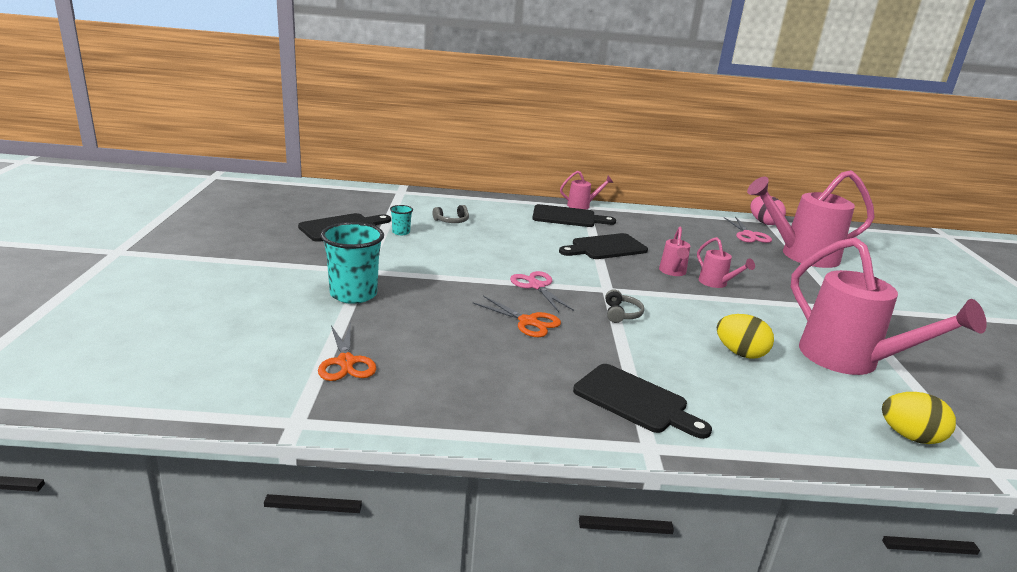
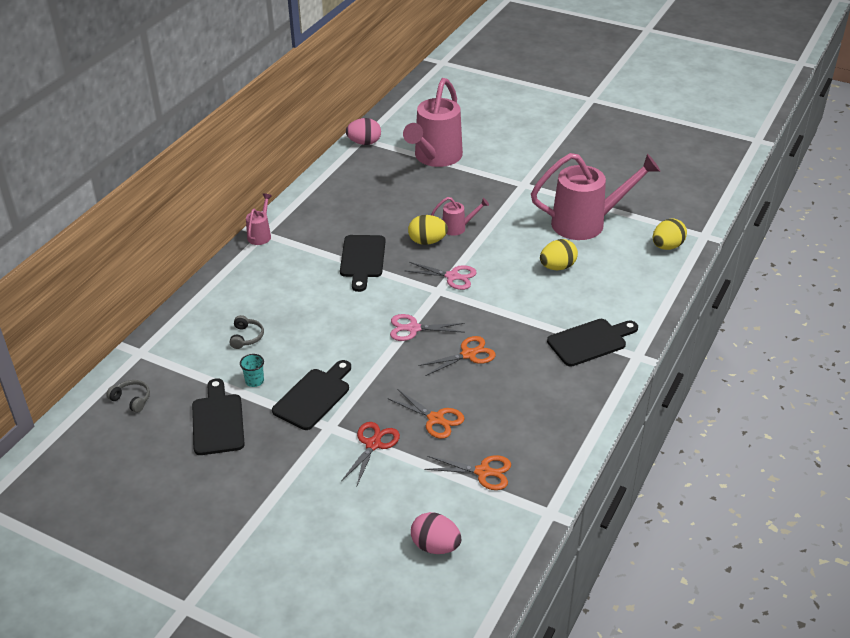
camera: 60 degrees left, 15 degrees up
turquoise cup [321,222,384,304] -> red scissors [341,422,400,487]
black cutting board [532,204,616,227] -> black cutting board moved to [272,360,351,430]
grey headphones [605,289,644,323] -> grey headphones moved to [106,380,150,413]
pink watering can [659,227,690,276] -> yellow egg [408,215,448,245]
pink scissors [724,217,772,243] -> pink scissors moved to [404,262,477,290]
none -> orange scissors [387,389,465,439]
none -> pink egg [411,512,461,554]

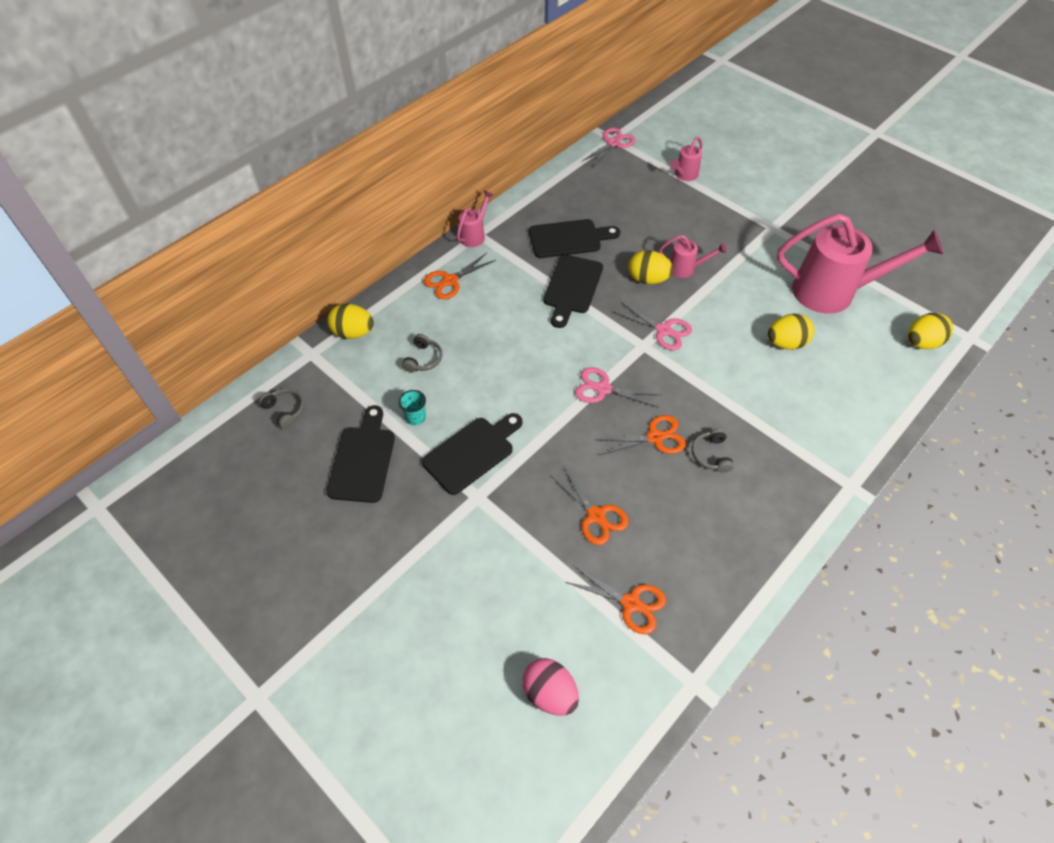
camera: 15 degrees right, 15 degrees up
red scissors [341,422,400,487] -> none
pink egg [346,118,381,145] -> pink scissors [581,127,636,167]
pink watering can [403,78,463,167] -> pink watering can [670,137,703,181], size x0.45
black cutting board [547,319,638,366] -> black cutting board moved to [529,219,620,258]
none -> yellow egg [328,303,374,339]
none -> orange scissors [424,253,496,299]
none -> grey headphones [692,428,734,473]

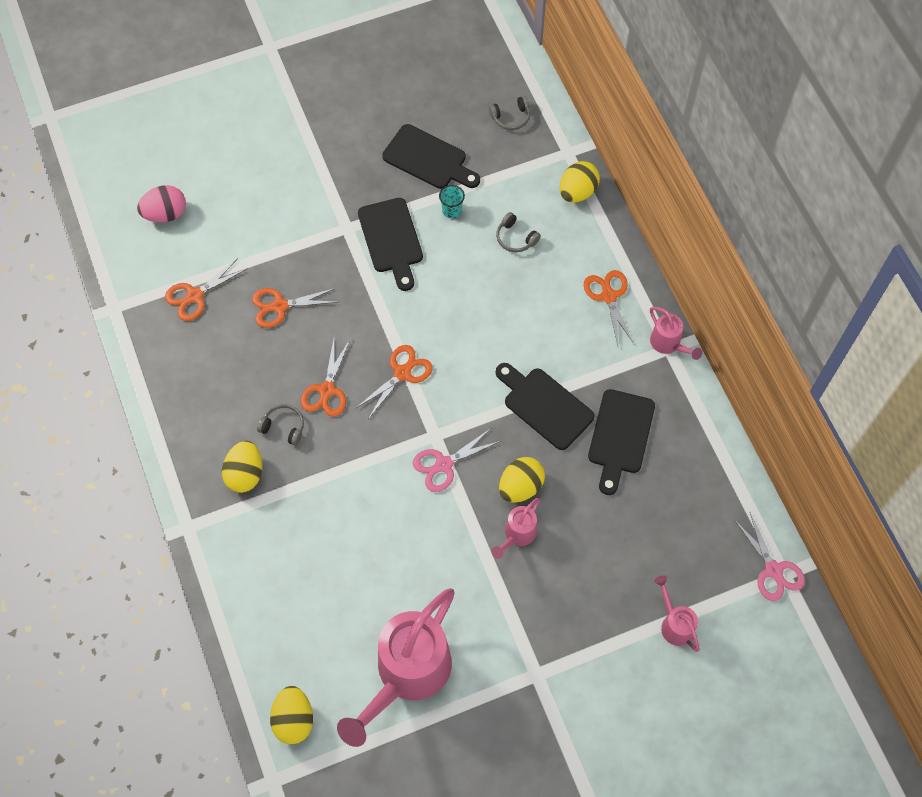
camera: 115 degrees right, 10 degrees up
pink scissors [575,367,660,408] -> orange scissors [356,345,433,419]
yellow egg [768,314,815,350] -> yellow egg moved to [222,441,262,493]

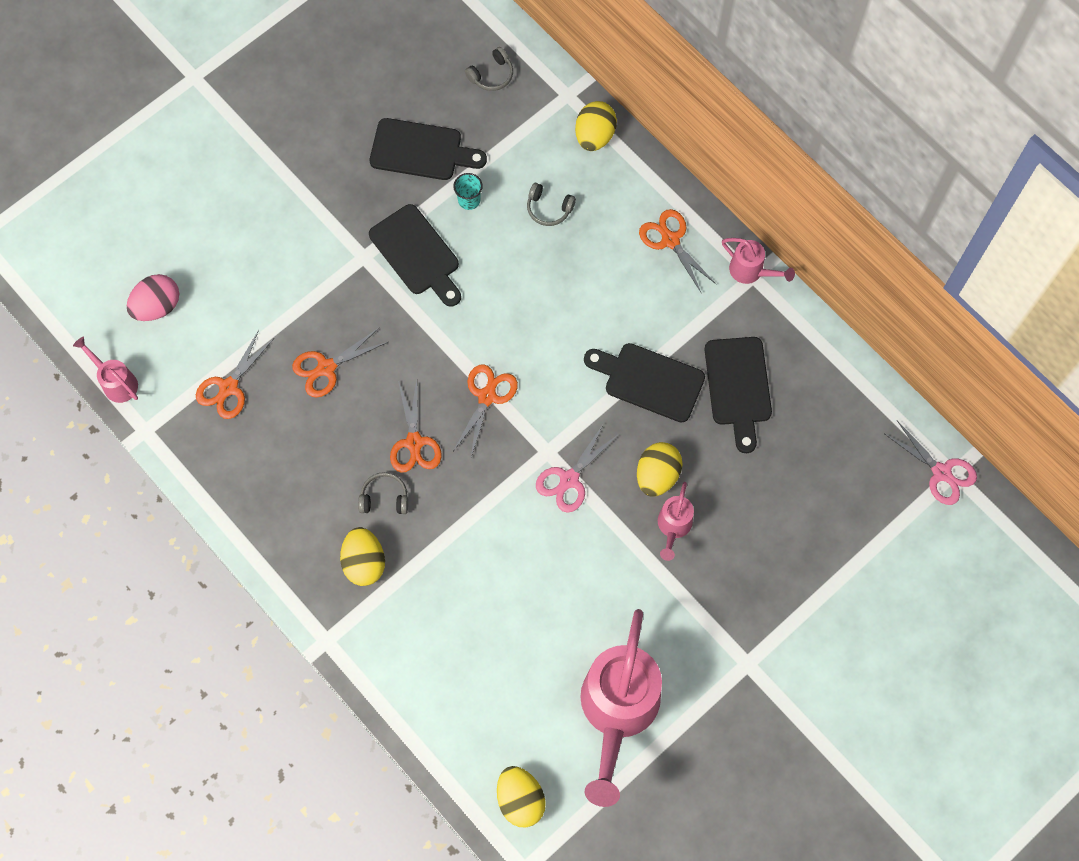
camera: 20 degrees left, 5 degrees up
pink watering can [654,575,700,652] -> pink watering can moved to [73,337,138,403]

